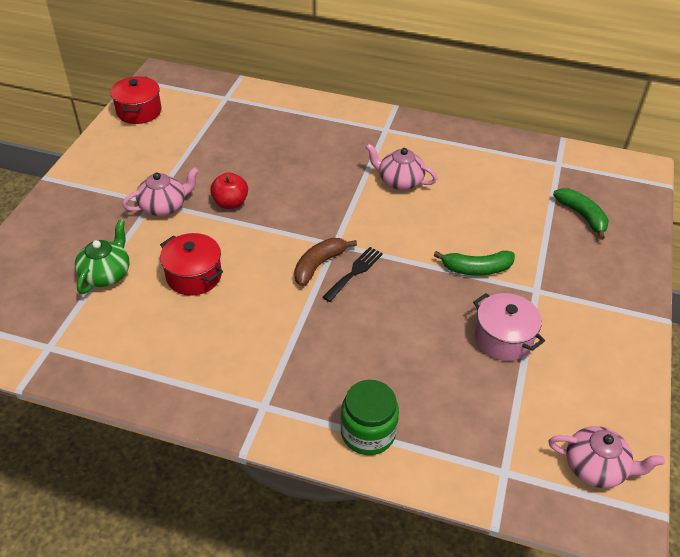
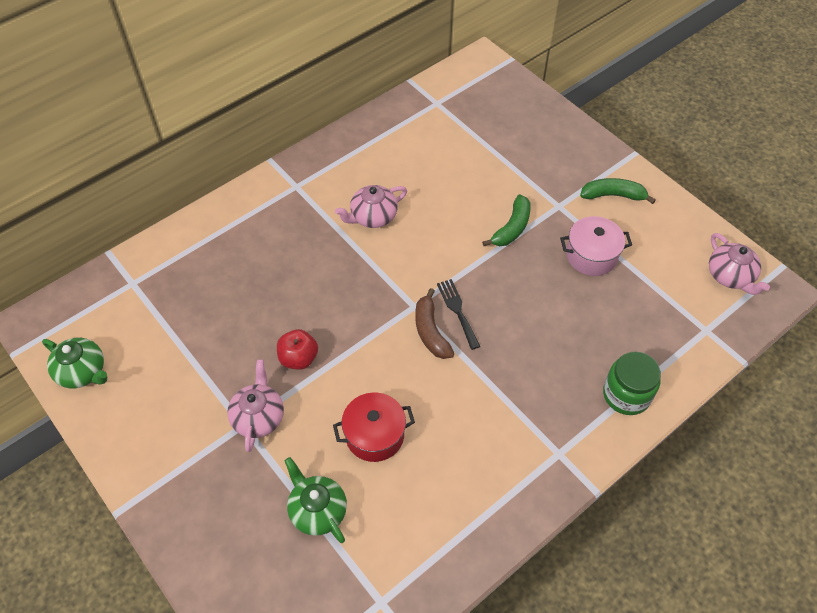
camera: 55 degrees left, 10 degrees up
red pot [110,76,161,124] -> green teapot [42,338,107,389]
pink teapot [549,426,665,488] -> pink teapot turned 105 degrees clockwise [709,233,770,295]
green banana [553,188,609,240] -> green banana moved to [580,178,656,204]

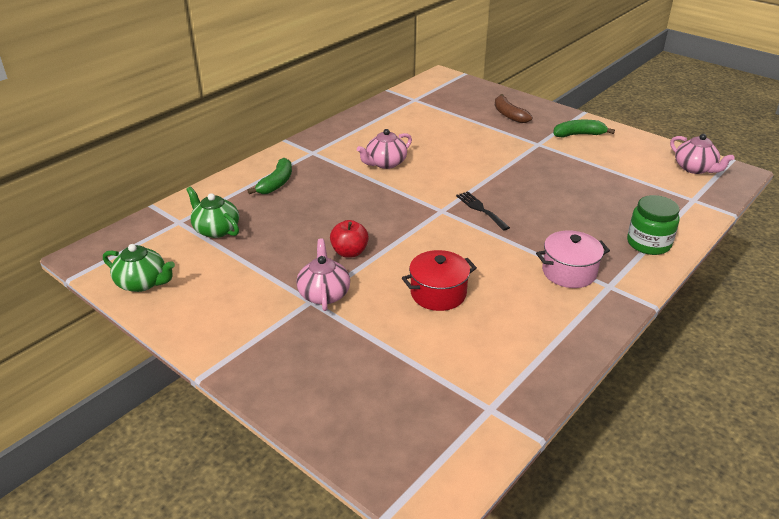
camera: 10 degrees left, 20 degrees down
green teapot [284,457,347,543] -> green teapot moved to [186,187,239,238]
brown banana [415,288,454,359] -> brown banana moved to [495,94,533,123]
green banana [482,194,531,246] -> green banana moved to [247,158,292,194]
pink pot [560,216,632,276] -> pink pot moved to [536,231,610,288]

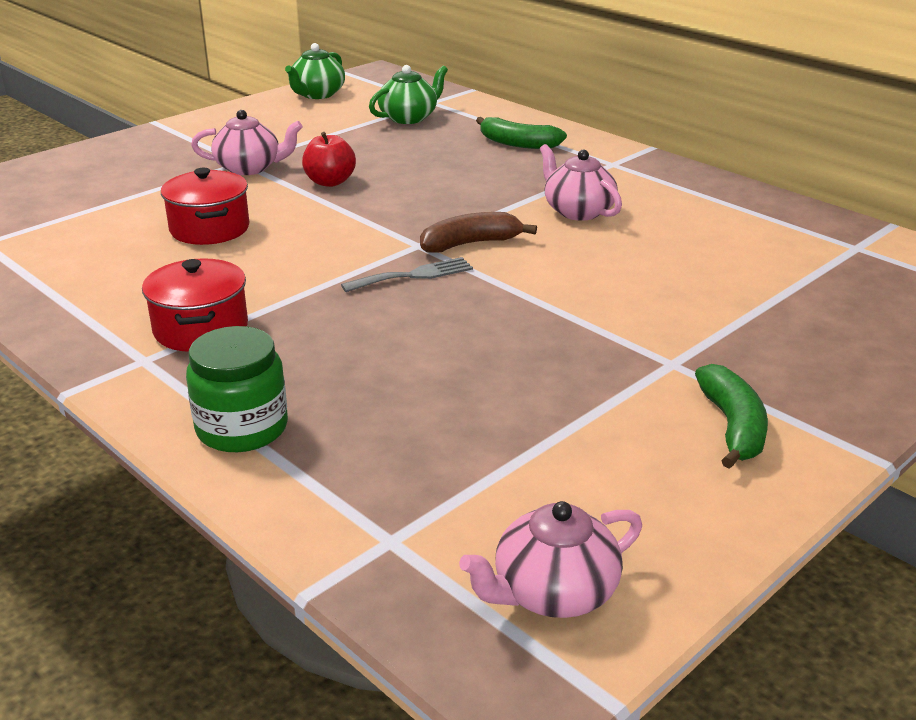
camera: 95 degrees right, 5 degrees down
black fork [456,191,510,231] -> grey fork [341,257,473,292]
brown banana [495,94,533,123] -> brown banana moved to [420,212,537,253]
pink pot [536,231,610,288] -> red pot [142,258,248,352]

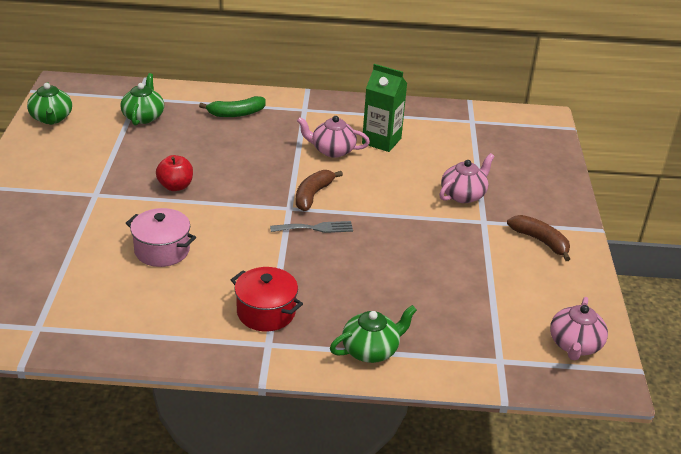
camera: 45 degrees left, 5 degrees up
red pot [161,168,249,245] -> pink pot [126,208,196,267]
green jar [186,326,288,452] -> green teapot [330,305,417,363]
pink teapot [191,110,303,175] -> pink teapot moved to [439,153,495,203]
grey fork [341,257,473,292] -> grey fork turned 60 degrees clockwise [270,221,353,233]
green banana [695,364,768,469] -> brown banana [507,215,570,261]
none -> green carton [362,64,407,152]

